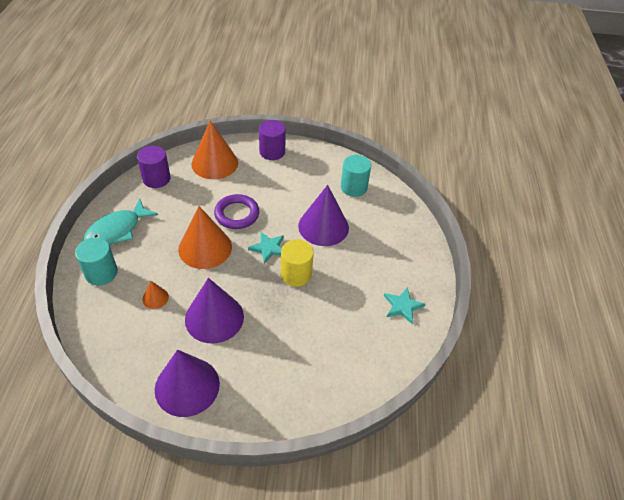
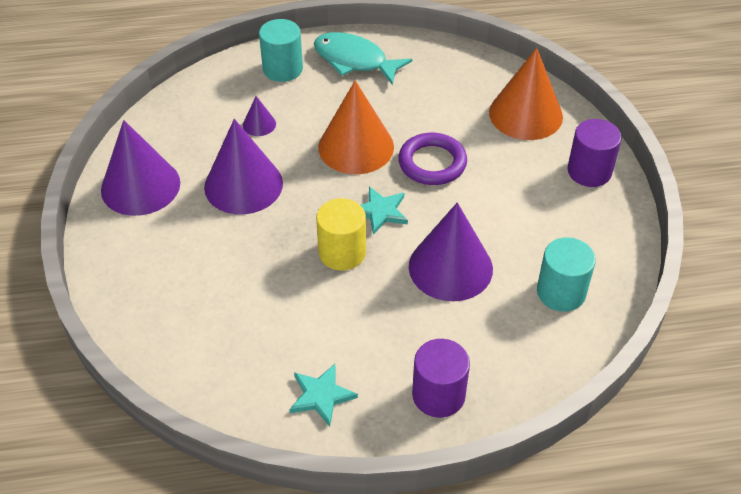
camera: 80 degrees right, 0 degrees up
purple cylinder [137,146,171,188] -> purple cylinder moved to [412,339,470,418]
orange cone [143,281,169,309] -> purple cone [243,96,276,136]

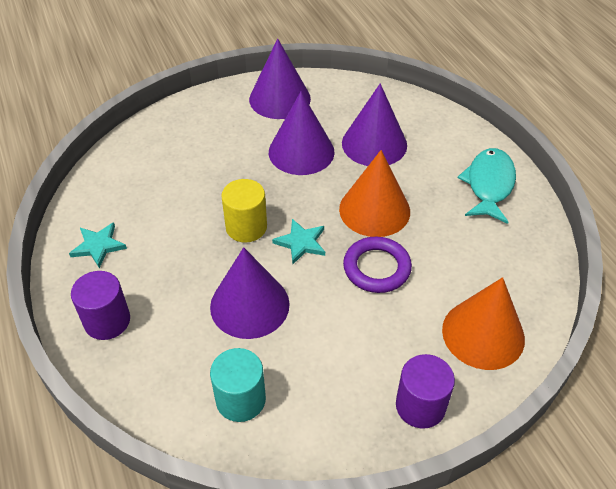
camera: 75 degrees right, 0 degrees up
purple cone [243,96,276,136] -> purple cone [342,83,407,166], size x2.22
turquoise cylinder [259,19,303,82] -> none

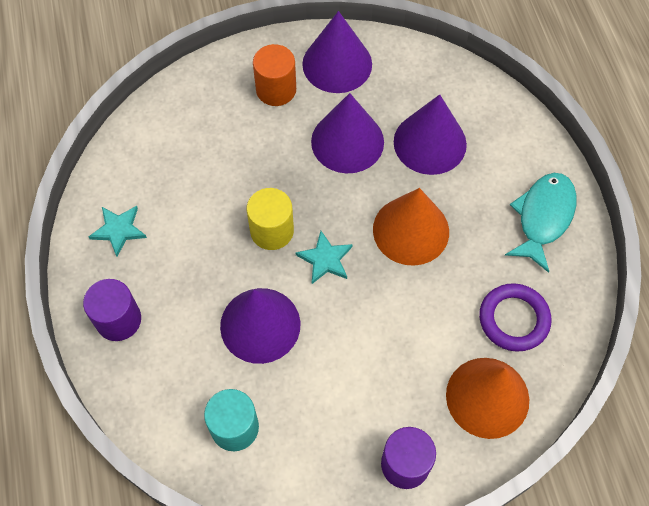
camera: 10 degrees right, 15 degrees up
purple ring [343,237,412,293] -> purple ring moved to [479,283,551,352]
none -> orange cylinder [253,44,296,106]

